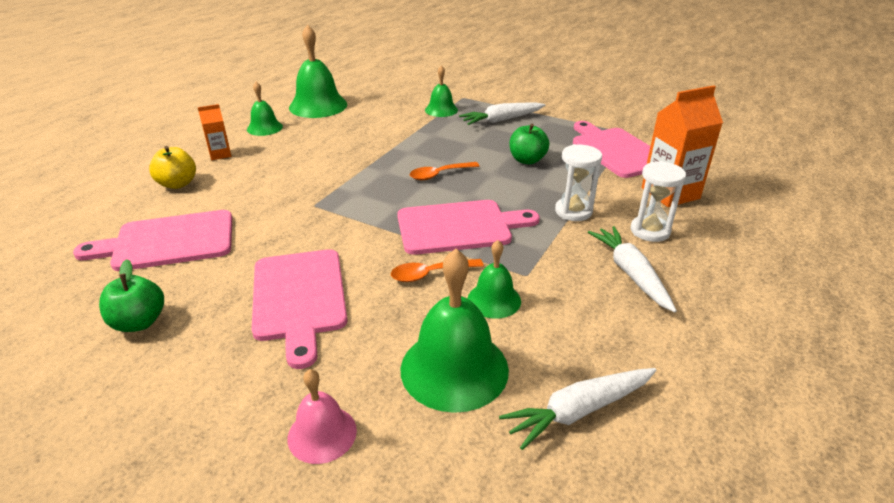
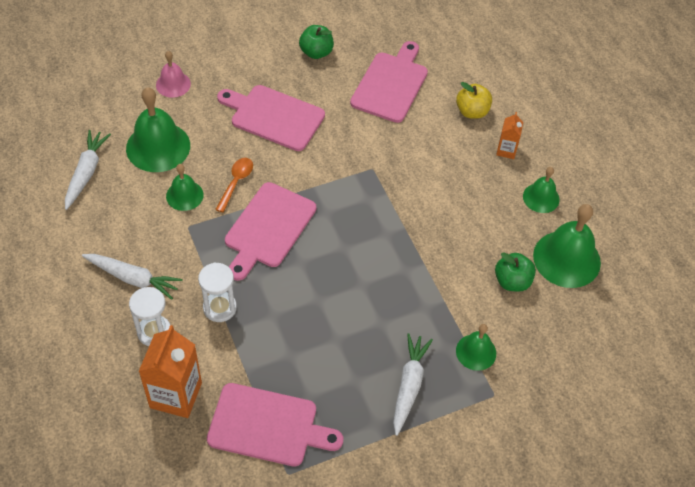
camera: 125 degrees right, 20 degrees up
orange spoon [409,162,479,180] -> none
green apple [509,124,549,165] -> green apple moved to [495,252,536,292]

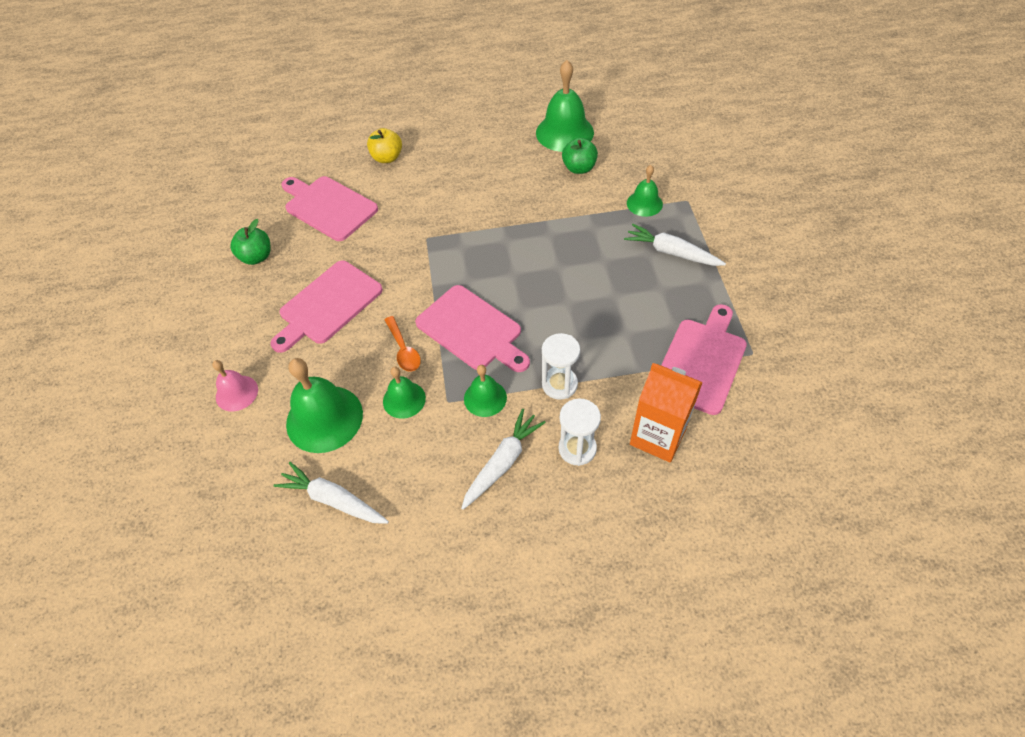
camera: 70 degrees left, 0 degrees up
orange spoon [215,158,253,213] -> orange spoon turned 150 degrees counterclockwise [385,316,421,372]
orange carton [496,112,523,159] -> none
green bell [523,167,560,213] -> green bell moved to [464,365,507,417]

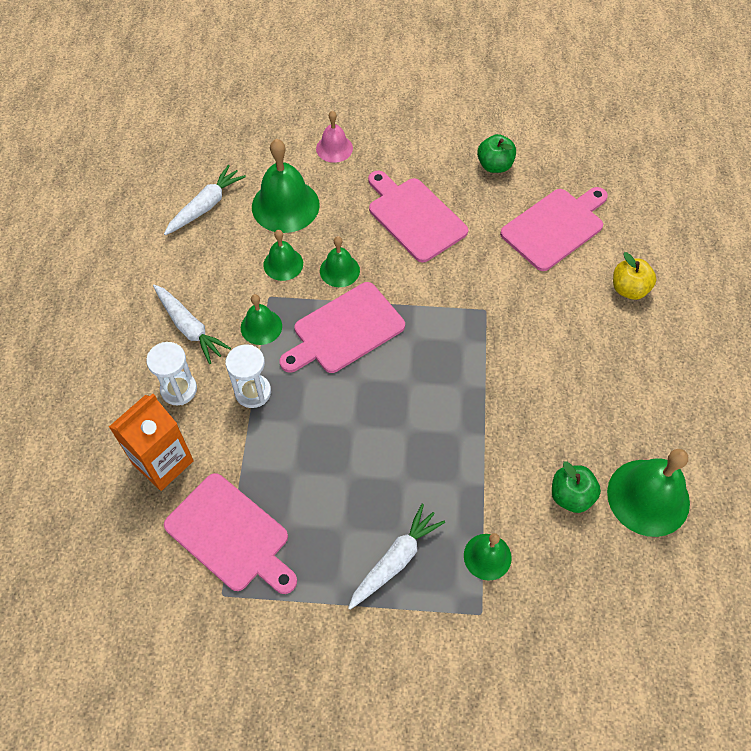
camera: 100 degrees right, 5 degrees up
orange spoon [385,316,421,372] -> green bell [320,236,360,287]

